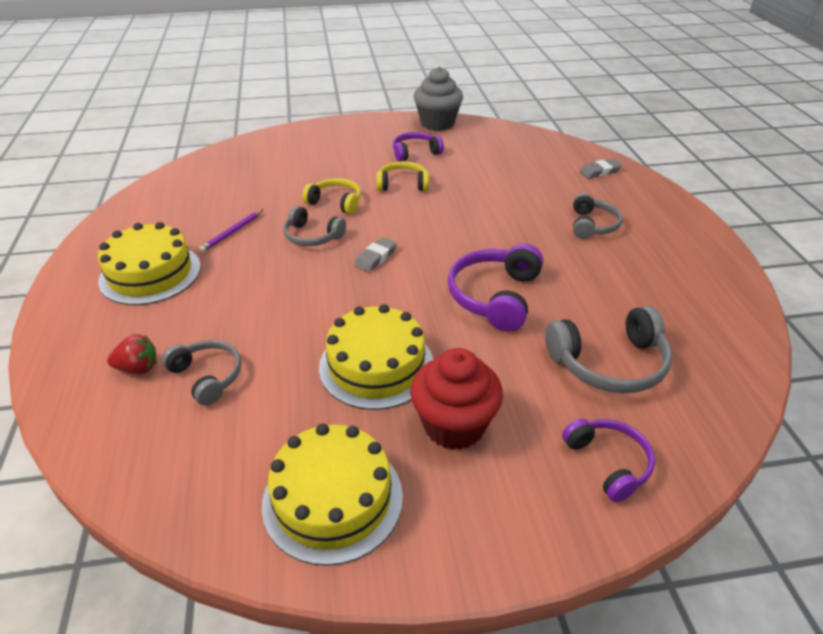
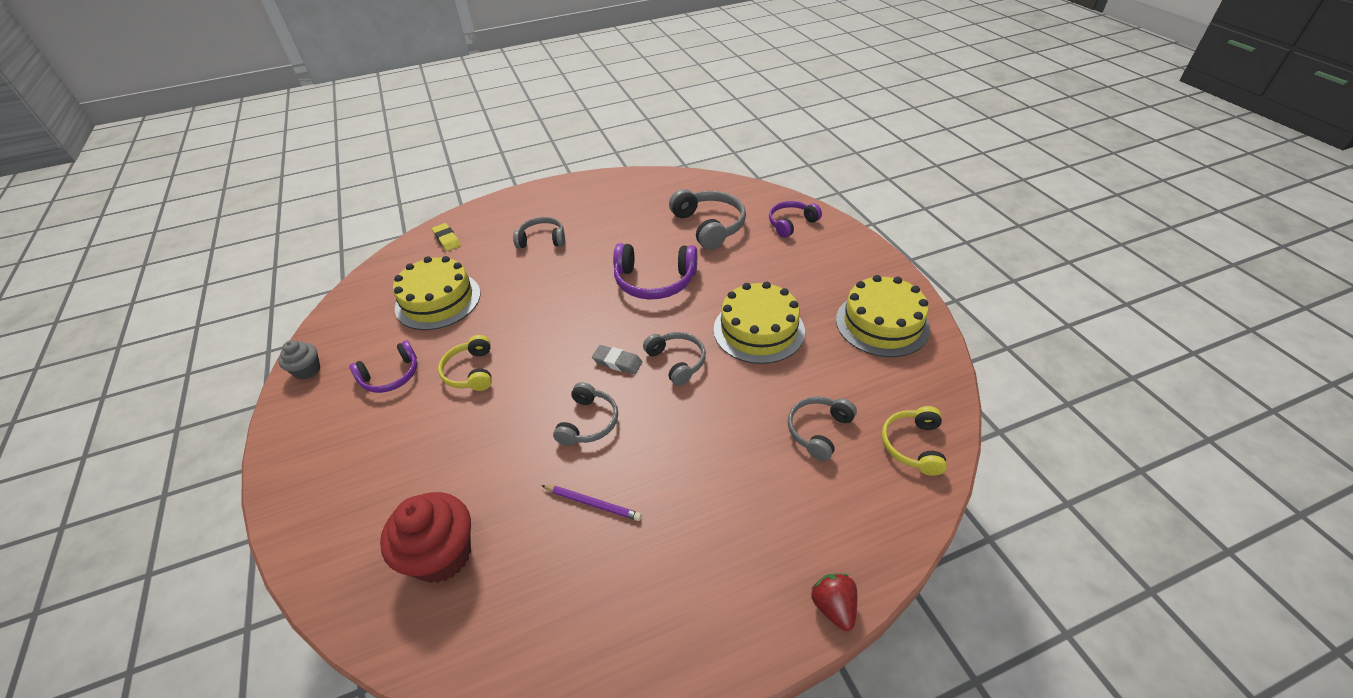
camera: 100 degrees left, 5 degrees up
yellow cake [98,222,201,305] -> yellow cake moved to [393,256,480,330]
red strawberry [107,334,157,374] -> red strawberry moved to [811,573,857,631]
yellow headphones [302,178,361,214] -> yellow headphones moved to [882,406,947,476]
purple headphones [393,132,444,161] -> purple headphones turned 90 degrees counterclockwise [349,341,417,393]
red cupcake [410,348,503,450] -> red cupcake moved to [380,492,471,583]
grey cupcake [414,67,463,131] -> grey cupcake [278,340,320,380], size x0.55
grey eraser [580,159,622,179] -> yellow eraser [432,223,461,251]
none -> grey headphones [643,332,706,386]

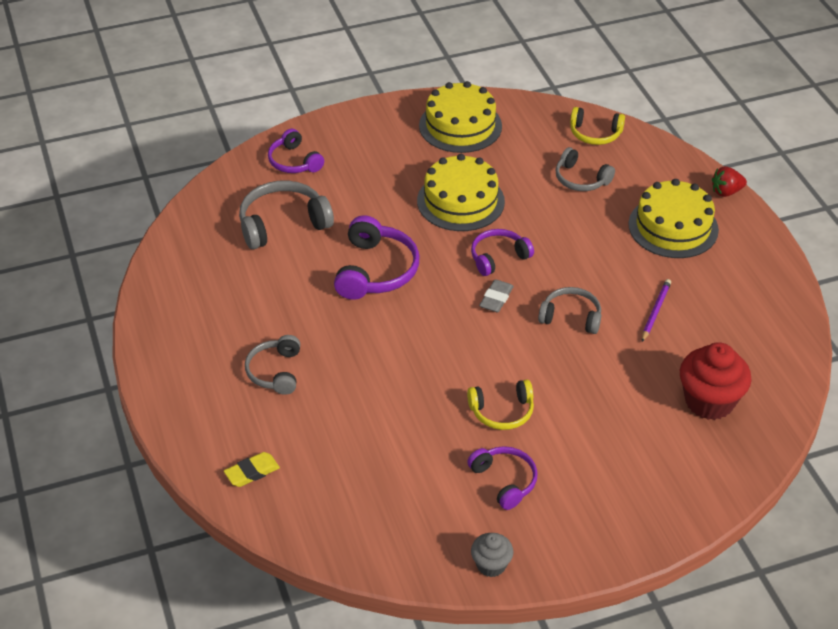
camera: 90 degrees left, 0 degrees up
yellow cake [393,256,480,330] -> yellow cake moved to [628,179,719,258]
grey headphones [643,332,706,386] -> purple headphones [471,229,534,276]

